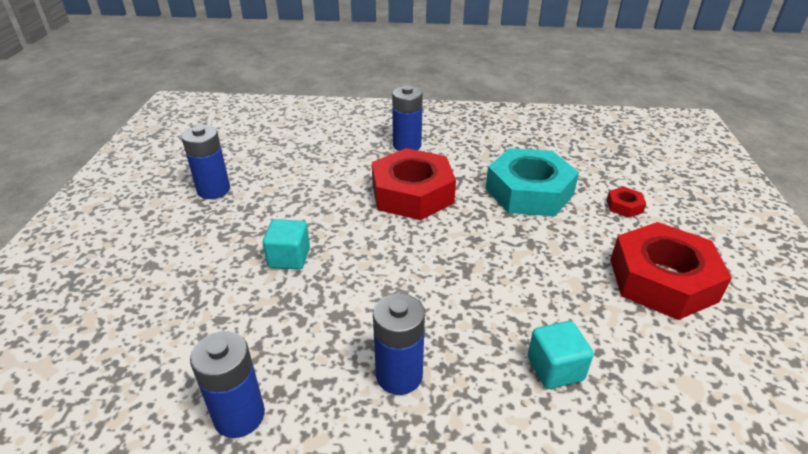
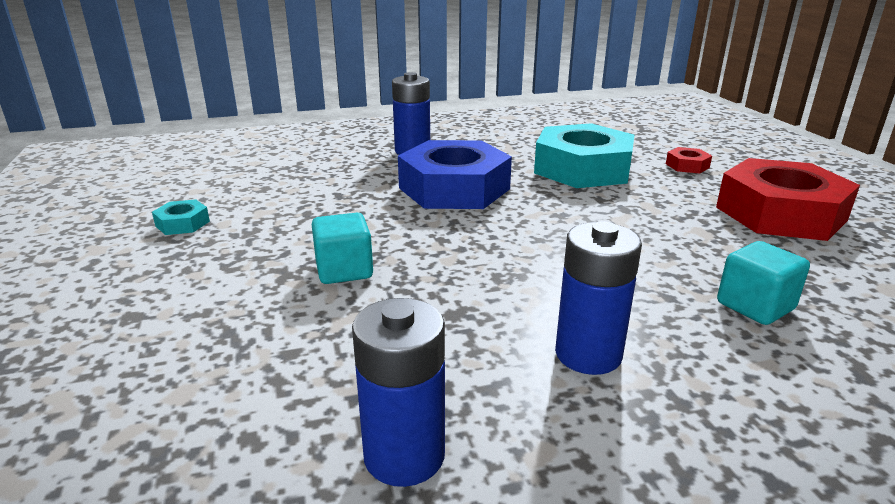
camera: 20 degrees left, 10 degrees down
blue battery [181,126,230,199] -> turquoise nut [152,199,210,235]
red nut [372,148,456,220] -> blue nut [398,140,512,209]

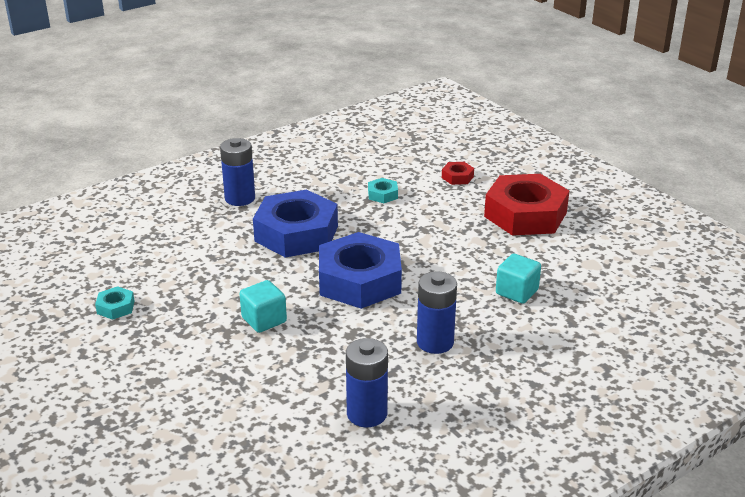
camera: 20 degrees left, 5 degrees up
turquoise nut [534,123,634,188] -> turquoise nut [368,178,398,203], size x0.41
none -> blue nut [319,232,402,309]

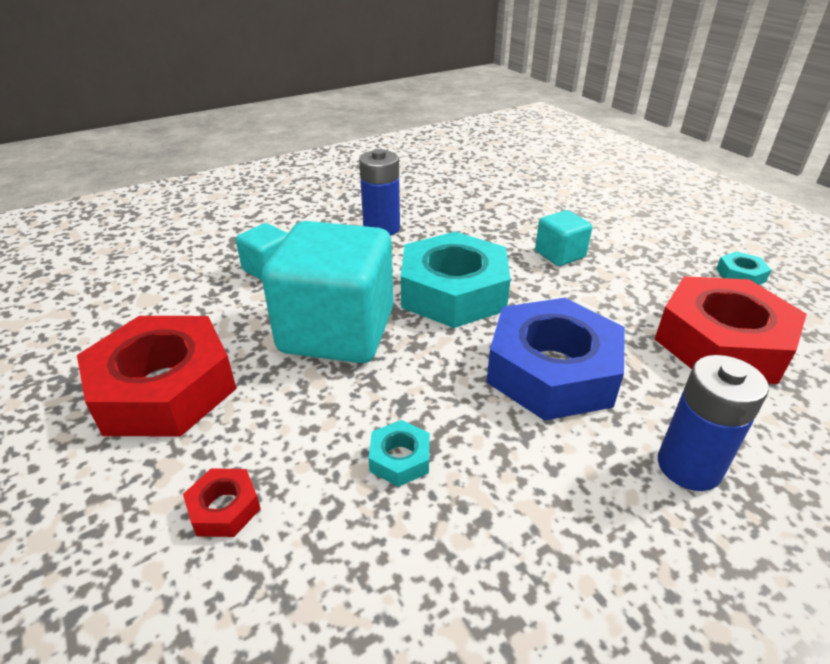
camera: 175 degrees left, 5 degrees up
blue nut [319,232,402,309] -> turquoise nut [401,232,511,328]
blue battery [346,338,388,427] -> none
none -> turquoise cube [262,221,393,363]
none -> red nut [655,276,807,384]

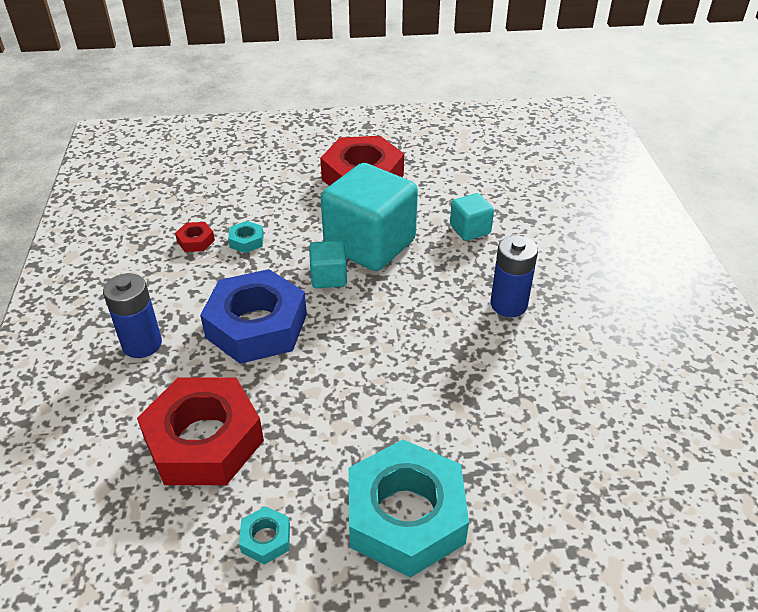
camera: 115 degrees right, 5 degrees up
red nut [183,468,261,537] -> red nut moved to [175,222,215,252]
turquoise nut [401,232,511,328] -> turquoise nut moved to [349,440,469,578]
turquoise cube [535,210,592,266] -> turquoise cube moved to [309,241,347,288]

